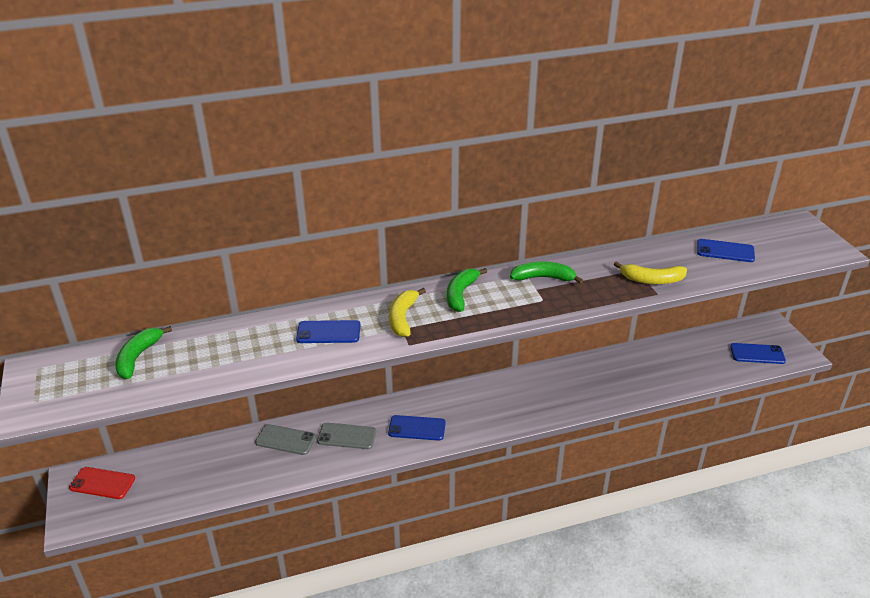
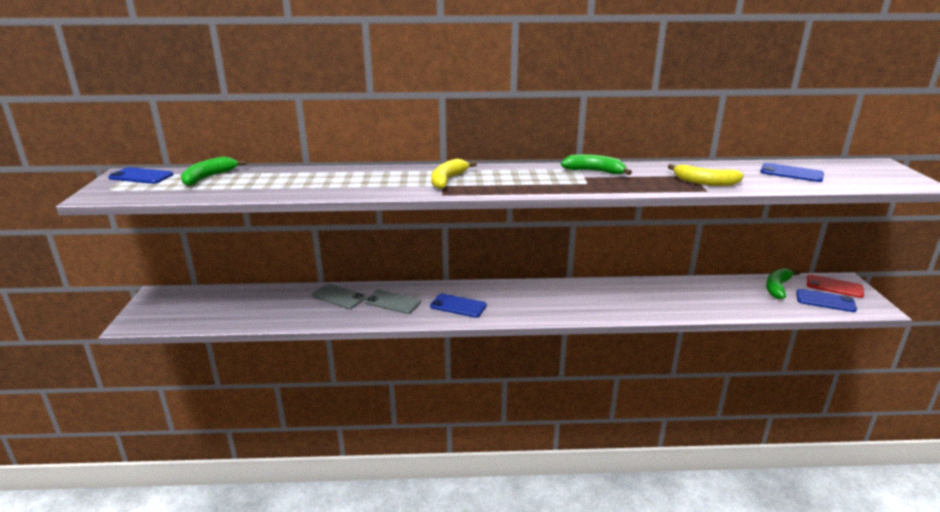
camera: 15 degrees right, 10 degrees down
red phone [69,467,135,499] -> red phone moved to [807,274,864,298]
blue phone [296,320,360,343] -> blue phone moved to [108,167,173,184]
green banana [447,268,487,312] -> green banana moved to [766,268,800,299]

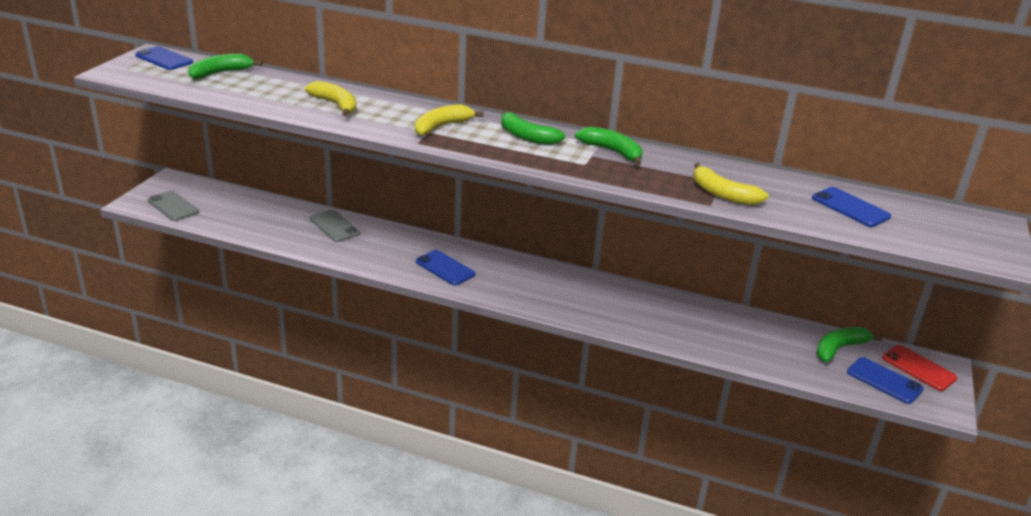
camera: 20 degrees right, 5 degrees up
grey phone [365,290,421,314] -> grey phone moved to [148,191,199,221]
none -> yellow banana [305,81,356,116]
none -> green banana [501,109,566,145]

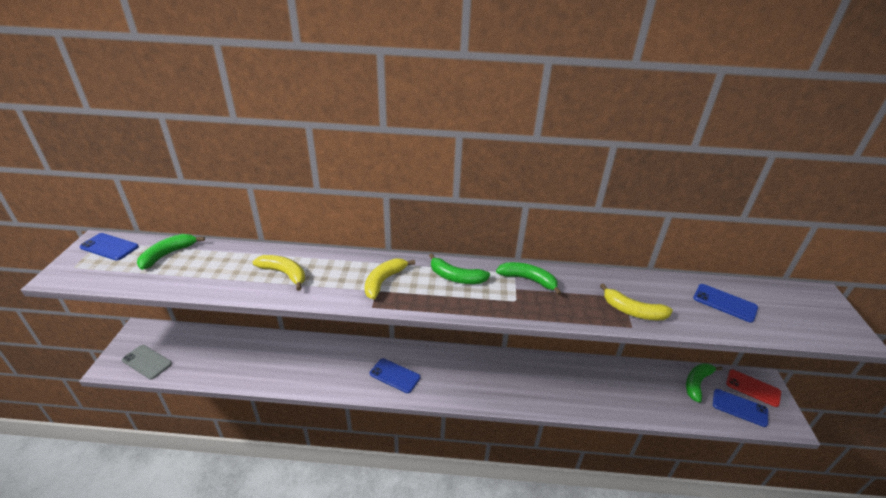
camera: 15 degrees left, 5 degrees up
grey phone [310,209,360,242] -> none

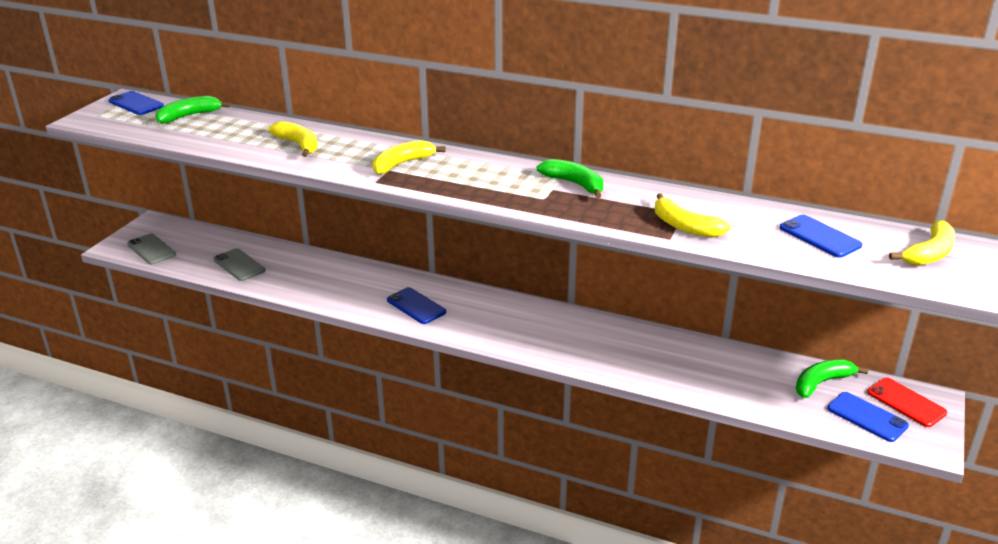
camera: 20 degrees right, 5 degrees down
green banana [429,253,490,284] -> none
none -> grey phone [213,248,265,281]
none -> yellow banana [889,220,955,266]

